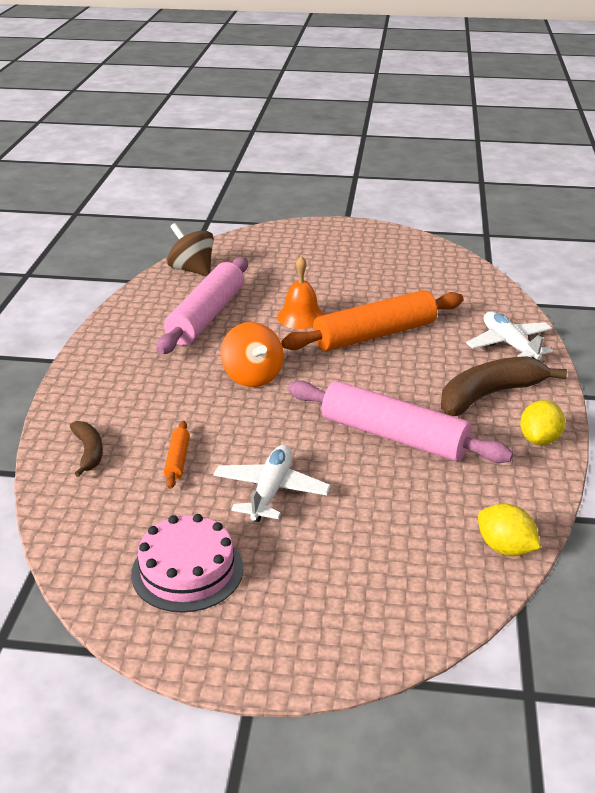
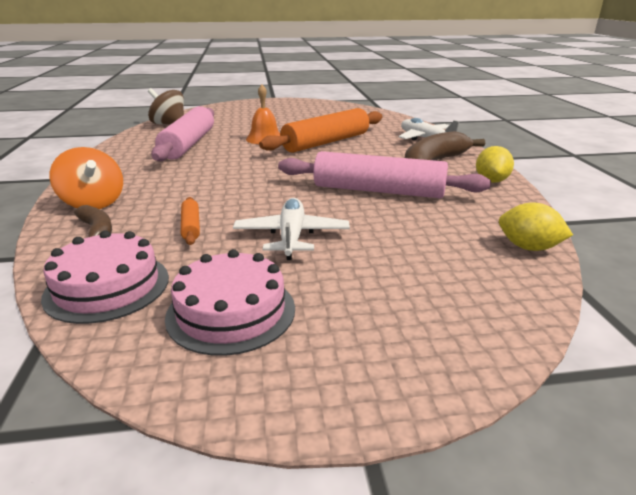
camera: 15 degrees left, 5 degrees down
orange spinning top [220,322,284,387] -> orange spinning top moved to [49,147,123,209]
none -> pink cake [41,230,169,324]

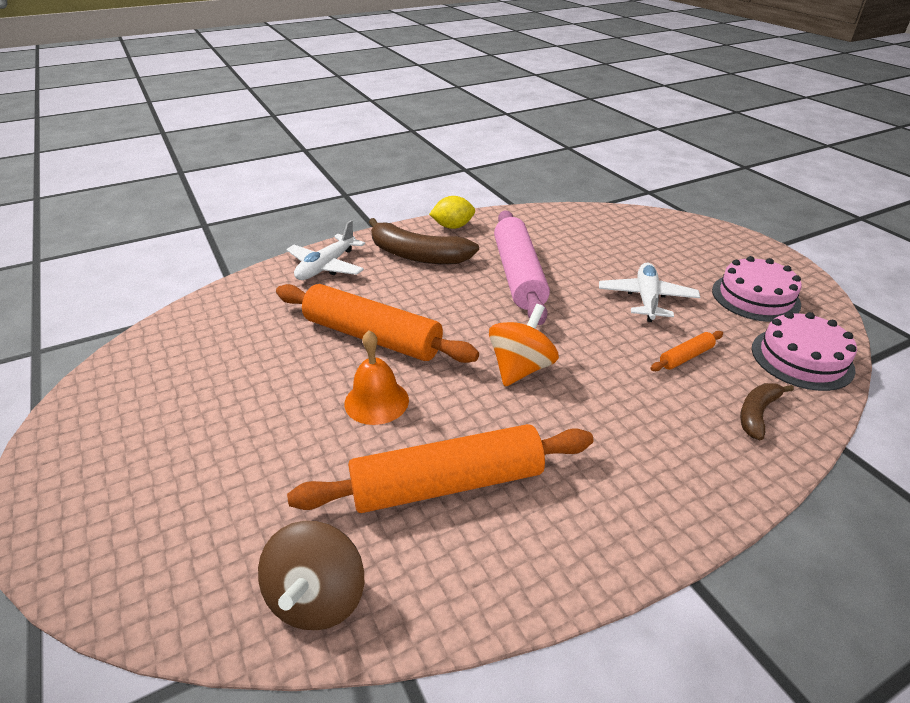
camera: 110 degrees left, 10 degrees up
orange spinning top [49,147,123,209] -> orange spinning top moved to [489,304,559,387]
pink rolling pin [151,106,214,161] -> orange rolling pin [287,424,594,513]
white plane [233,198,350,260] -> white plane turned 120 degrees clockwise [599,263,700,322]
yellow lemon [499,203,573,251] -> none

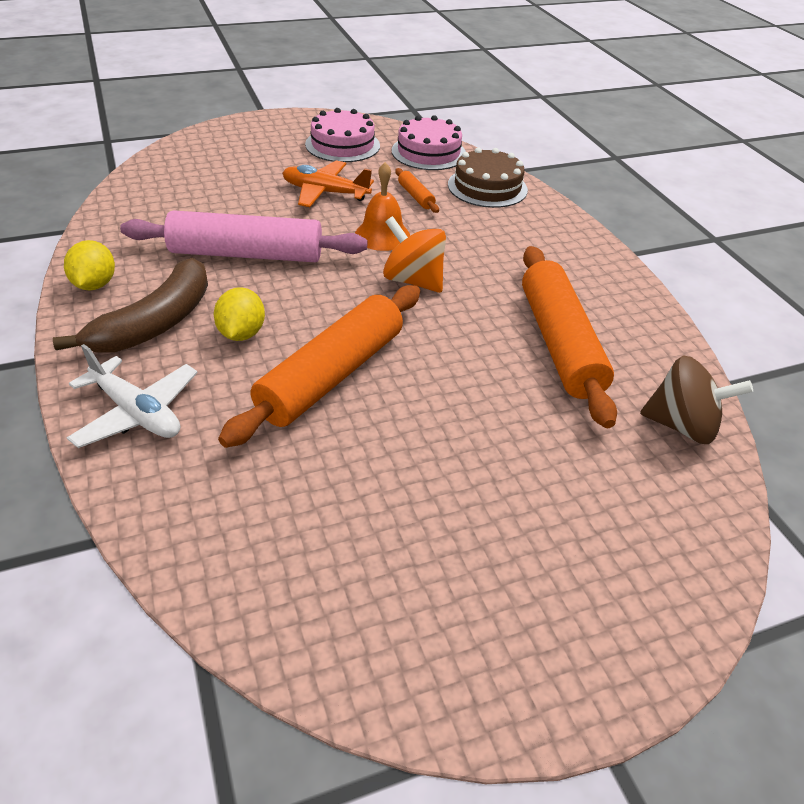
camera: 85 degrees left, 5 degrees up
orange bell [345,330,409,425] -> orange bell moved to [355,162,410,251]
white plane [599,263,700,322] -> orange plane [282,160,374,207]
brown banana [740,383,794,440] -> brown cake [448,147,528,208]
none -> yellow lemon [214,287,265,341]

